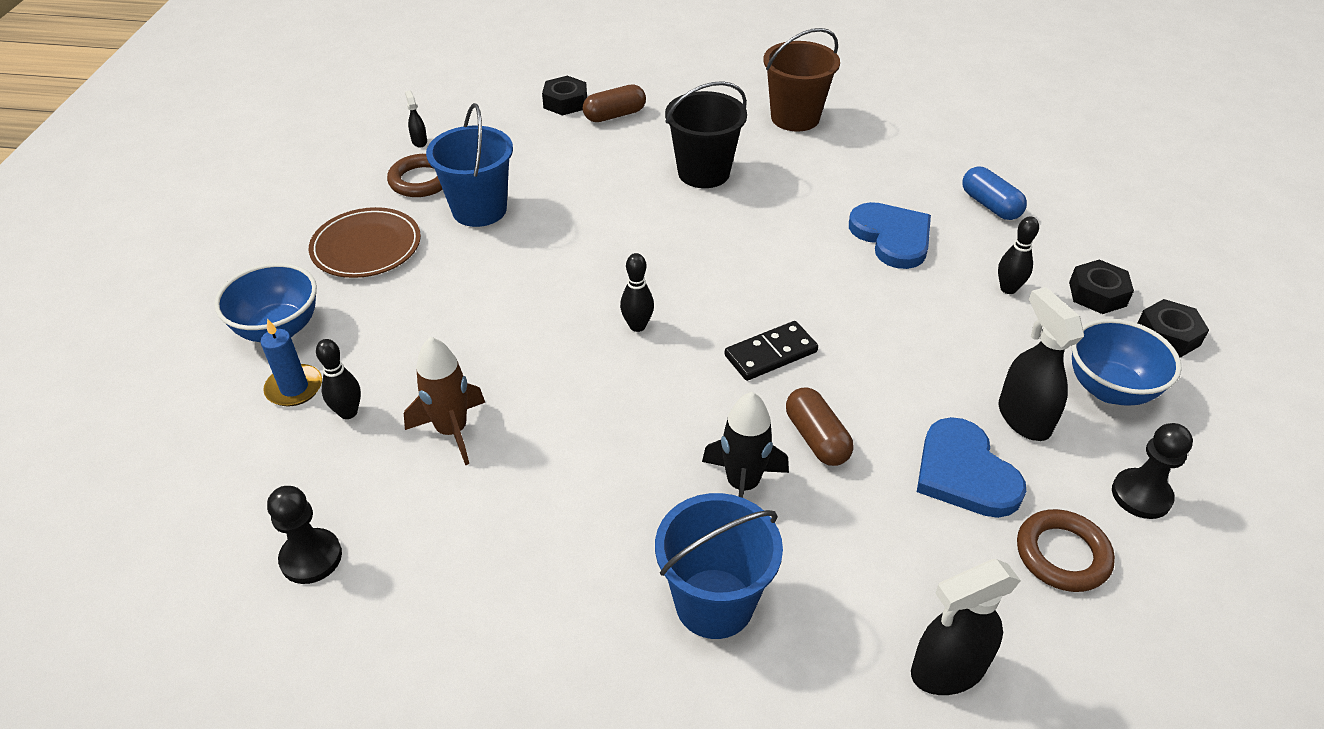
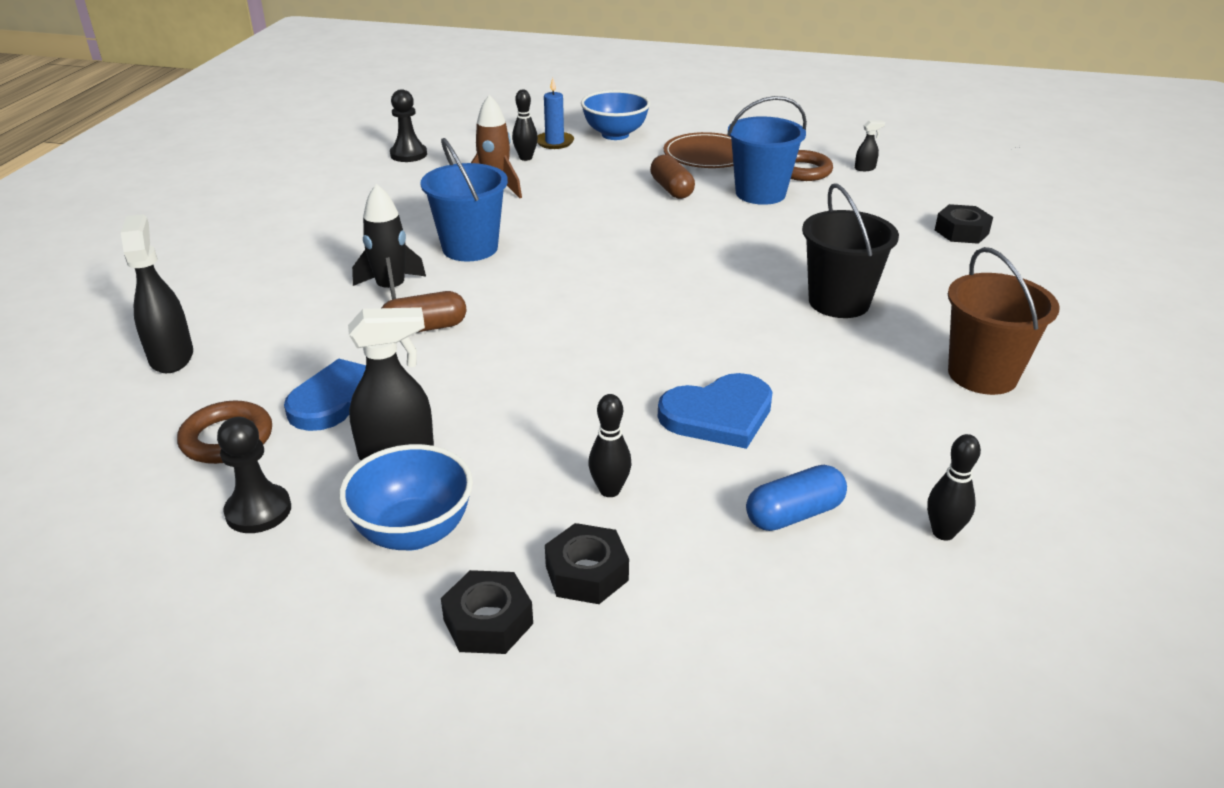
camera: 95 degrees right, 10 degrees down
brown capsule [583,85,646,122] -> brown capsule moved to [650,155,695,199]
black bowling pin [620,253,654,332] -> black bowling pin moved to [927,434,981,541]
blue bucket [655,493,783,639] -> blue bucket moved to [420,138,508,262]
black domino [725,321,818,381] -> none

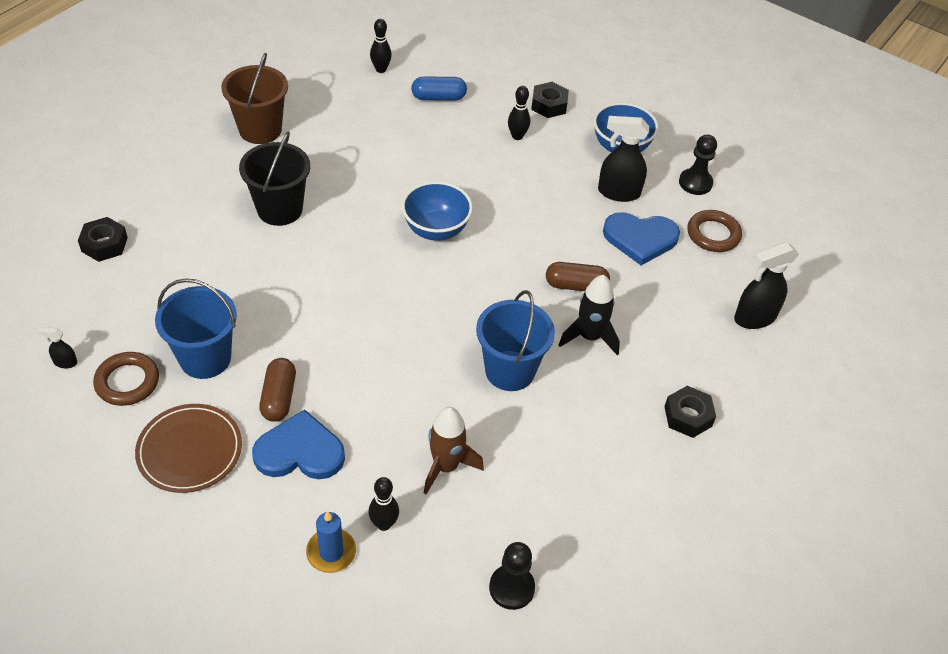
camera: 160 degrees left, 15 degrees up
black spray bottle [121,214,193,373] -> black spray bottle turned 60 degrees clockwise [734,242,799,329]
black nut [441,570,533,654] -> black nut moved to [664,386,716,438]
blue bowl [581,90,650,140] -> blue bowl moved to [401,181,473,241]
blue heart [658,373,773,449] -> blue heart moved to [252,410,345,479]

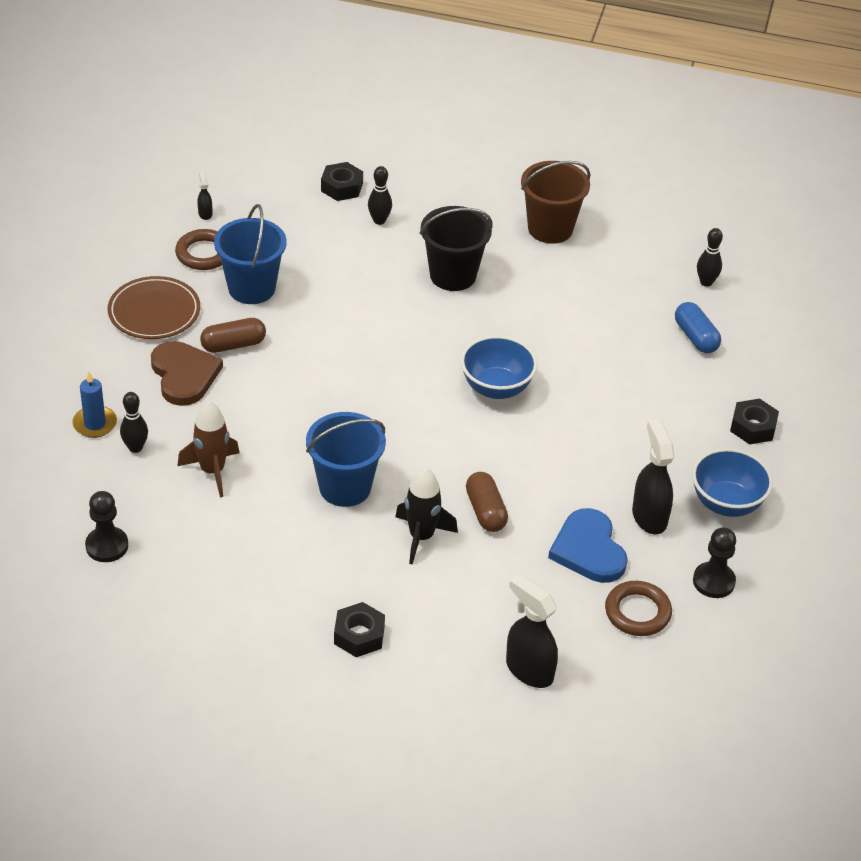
camera: 70 degrees right, 5 degrees down
blue heart [252,410,345,479] -> brown heart [151,341,223,406]
black bowling pin [508,86,530,140] -> black bowling pin moved to [368,166,392,225]

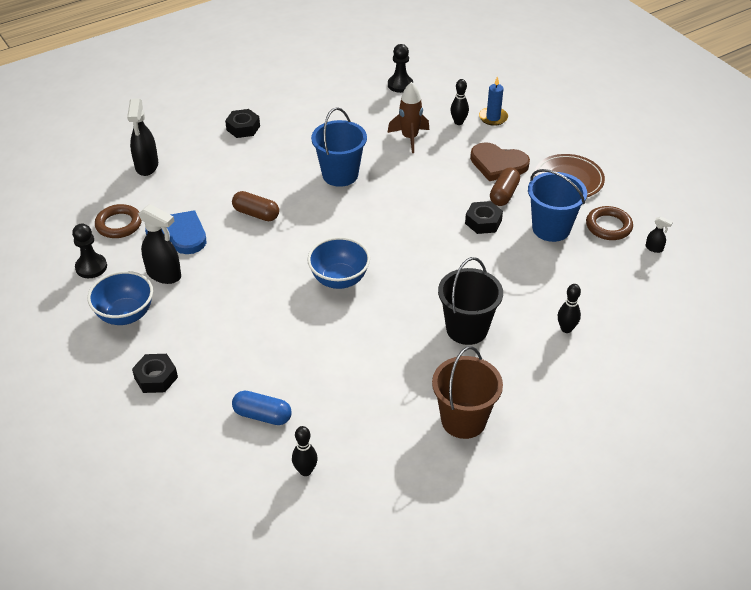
camera: 135 degrees right, 0 degrees up
black nut [321,162,363,201] -> black nut moved to [465,201,503,234]
black rocket [395,467,458,564] -> none
black spray bottle [506,574,558,688] -> black spray bottle turned 90 degrees clockwise [127,99,158,176]

